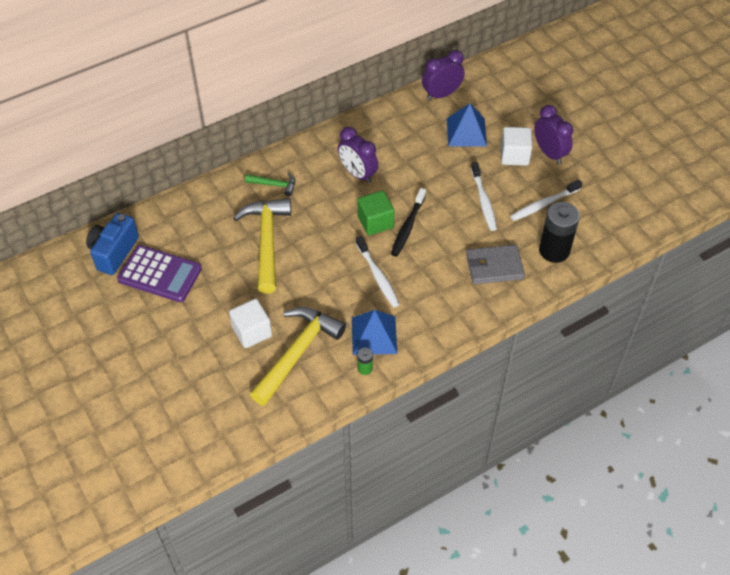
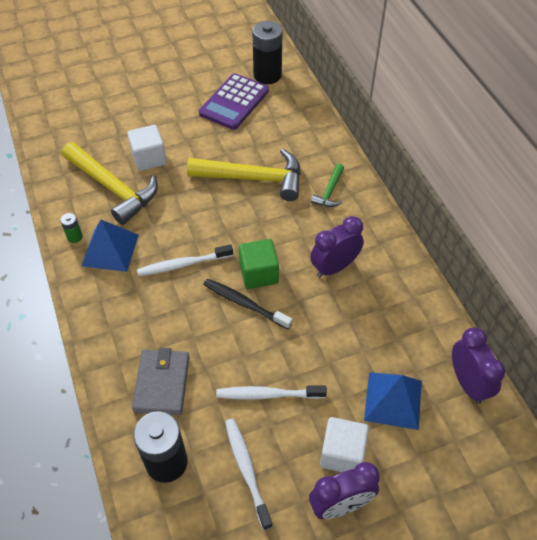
camera: 100 degrees right, 0 degrees up
blue camera [86,213,139,275] -> black battery [252,21,283,84]

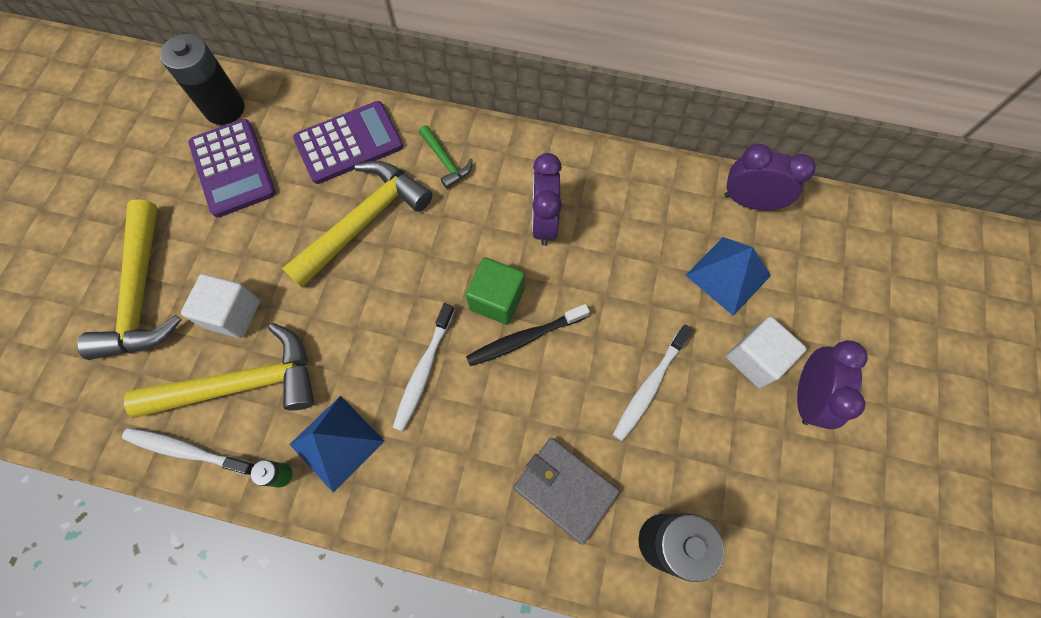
camera: 55 degrees left, 15 degrees up
white toothbrush [225,418,273,530] -> white toothbrush moved to [122,428,255,476]
none -> yellow hammer [77,199,181,360]
none -> purple calculator [293,101,403,184]

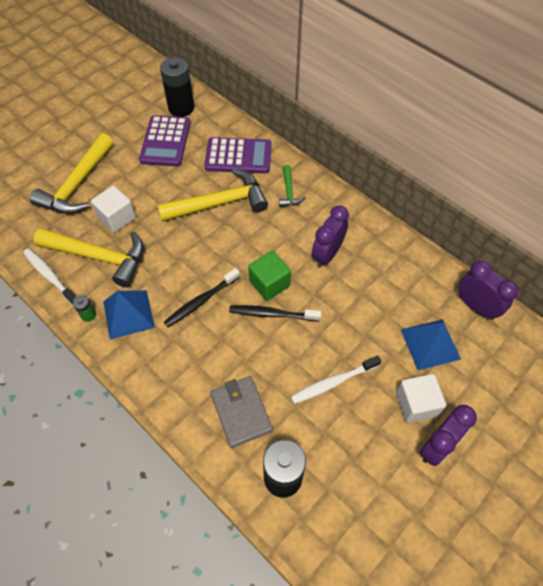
camera: 30 degrees right, 10 degrees down
white toothbrush [393,303,455,432] -> black toothbrush [164,268,240,327]

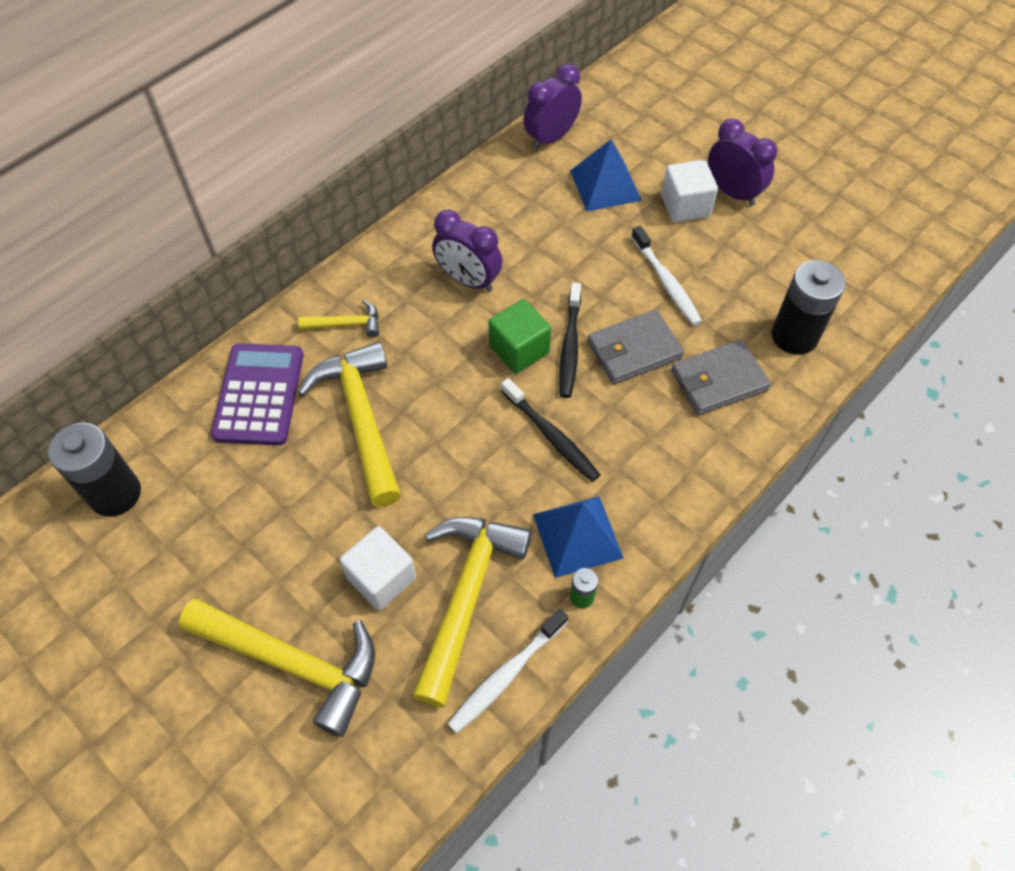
camera: 90 degrees left, 0 degrees up
purple calculator [139,115,190,167] -> none
green hammer [279,165,306,207] -> yellow hammer [298,300,379,337]
none -> grey wallet [587,310,684,384]

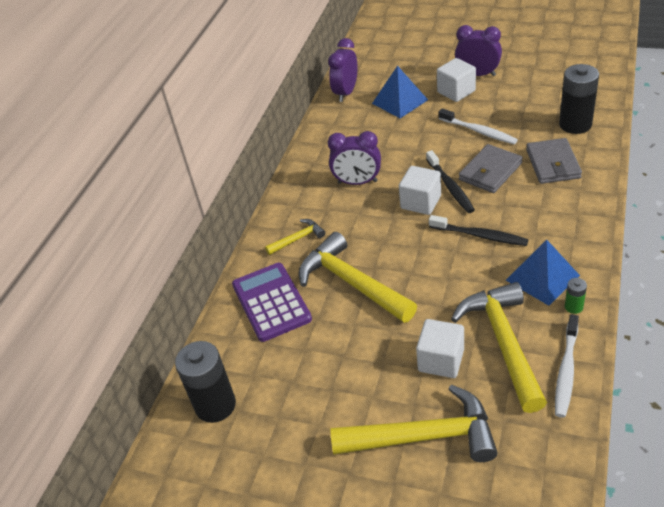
camera: 20 degrees left, 15 degrees down
green cube [488,299,551,373] -> white cube [399,166,441,215]
grey wallet [671,340,771,415] -> grey wallet turned 45 degrees counterclockwise [526,138,582,184]

